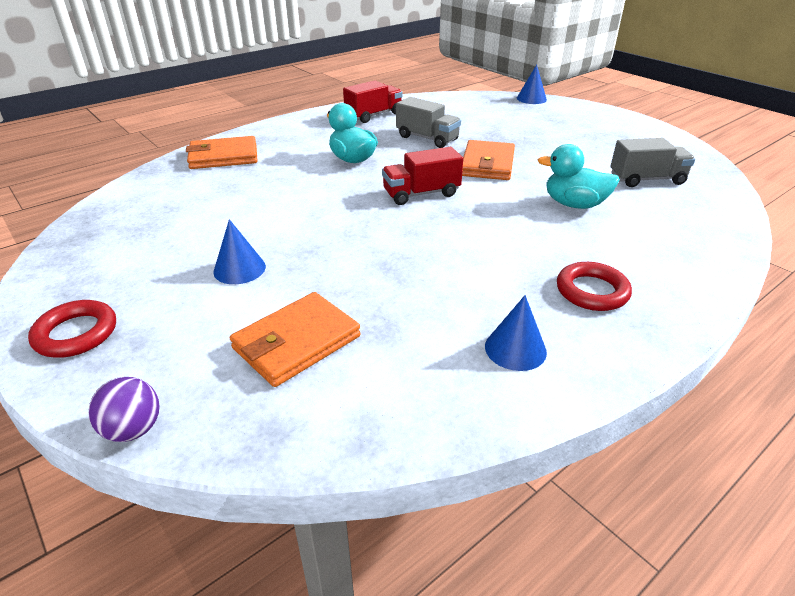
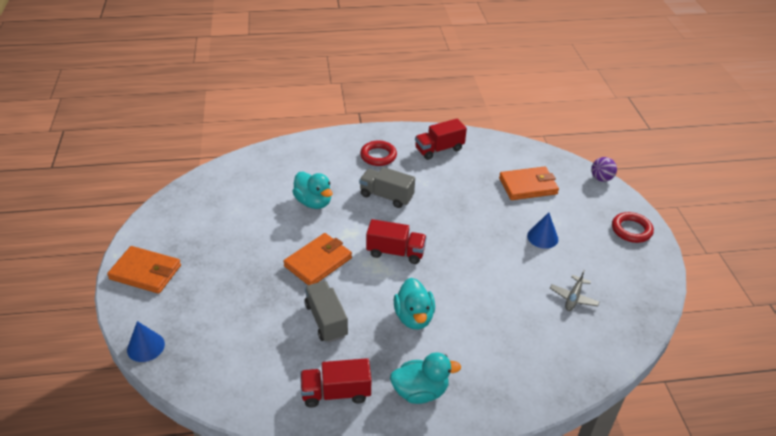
camera: 150 degrees left, 5 degrees up
orange wallet [186,136,258,169] -> orange wallet moved to [107,246,181,294]
blue cone [485,295,547,371] -> red truck [415,118,467,160]
grey truck [611,138,695,187] -> grey truck moved to [359,167,415,208]
none -> turquoise duck [390,352,461,404]
none -> grey plane [550,270,599,311]

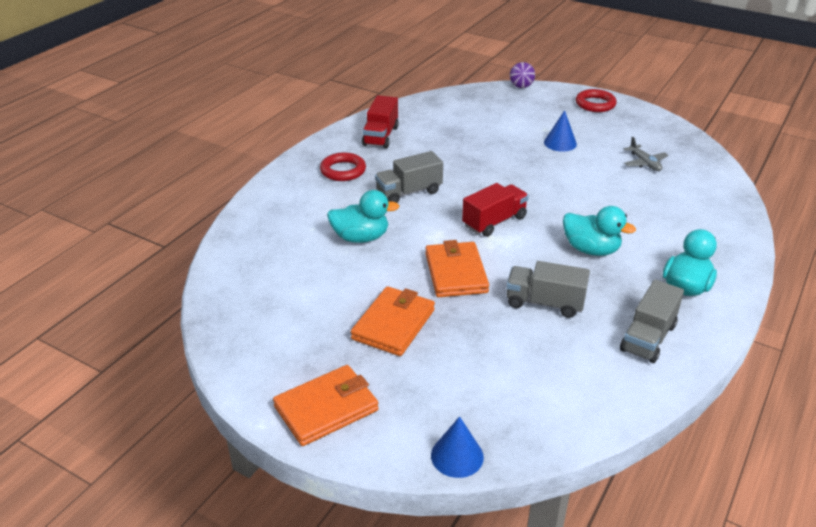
camera: 50 degrees left, 5 degrees down
red truck [300,358,371,408] -> grey truck [620,280,684,363]
orange wallet [499,167,559,200] -> orange wallet moved to [351,286,435,356]

